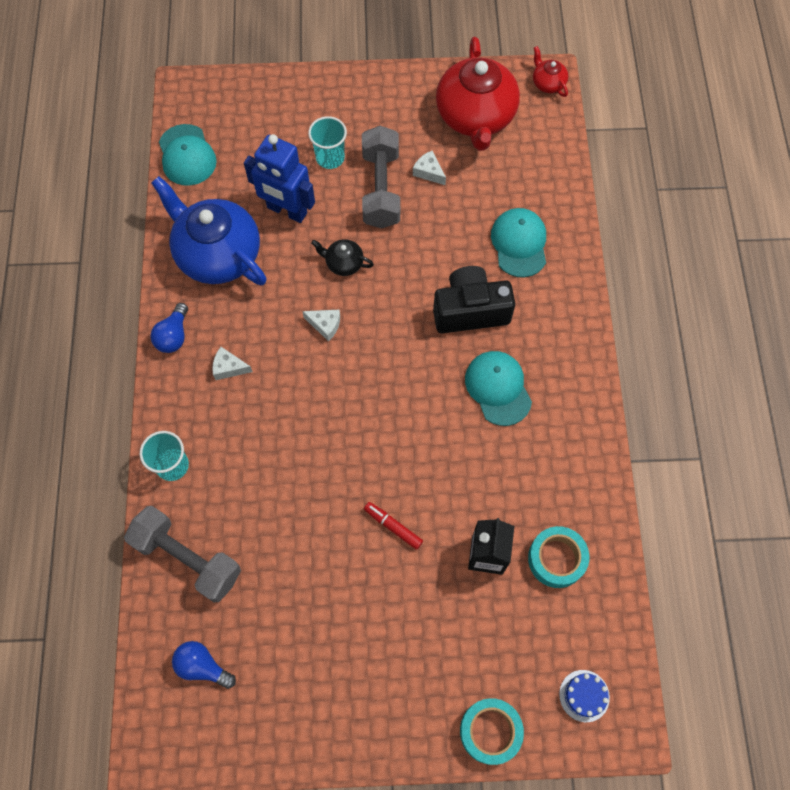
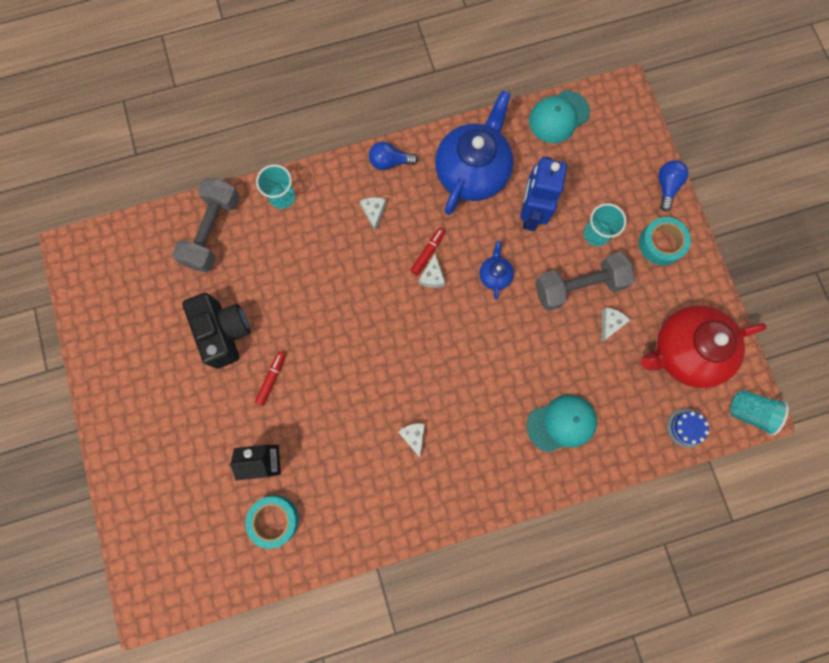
camera: 75 degrees right, 10 degrees up
blue light bulb [172,641,236,689] -> blue light bulb moved to [658,160,688,212]
black teapot [311,239,374,276] -> blue teapot [479,241,514,300]
black camera [433,266,515,333] -> black camera moved to [182,293,250,369]
turquoise tape [460,698,524,765] -> turquoise tape moved to [639,217,691,265]
turquoise cap [465,351,532,426] -> white cheese [398,423,425,457]
red teapot [533,46,568,97] -> turquoise cup [730,390,789,436]
blue cake [559,670,610,722] -> blue cake moved to [667,408,709,448]
none -> red marker [410,228,445,275]

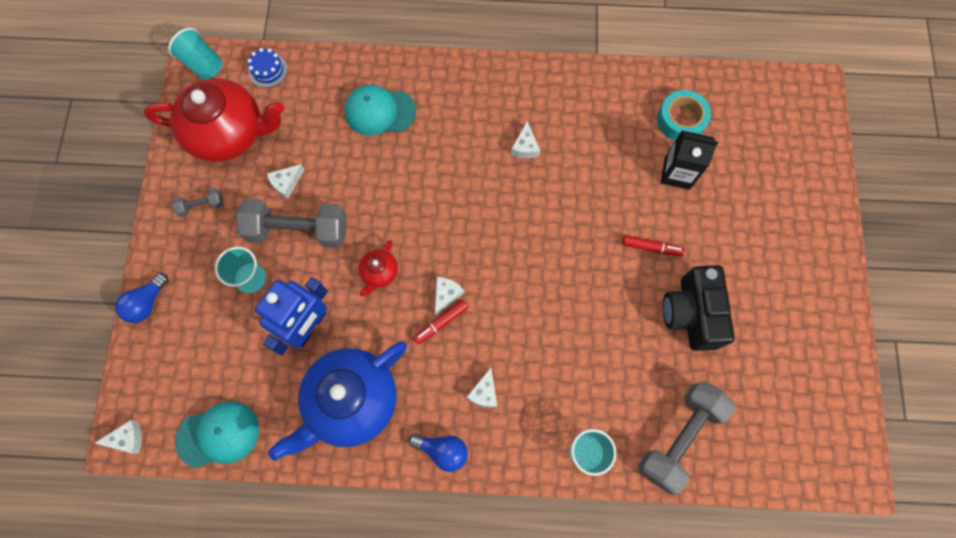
camera: 160 degrees left, 5 degrees down
red marker [255,352,286,406] -> red marker turned 120 degrees counterclockwise [622,235,685,257]
blue teapot [479,241,514,300] -> red teapot [359,240,398,297]
turquoise tape [639,217,691,265] -> none
none -> white cheese [95,420,142,453]
none -> grey dumbbell [172,188,223,217]

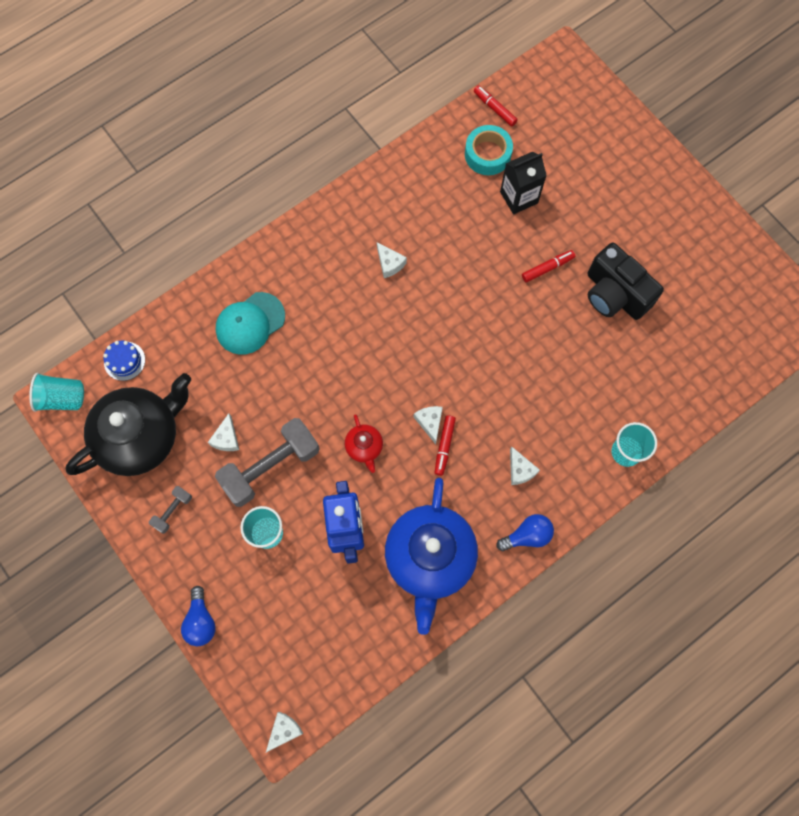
camera: 40 degrees left, 0 degrees up
red teapot [144,78,284,162] -> black teapot [66,373,191,476]
turquoise cap [175,401,259,468] -> none
grey dumbbell [638,381,736,495] -> none
none -> red marker [474,86,518,126]

